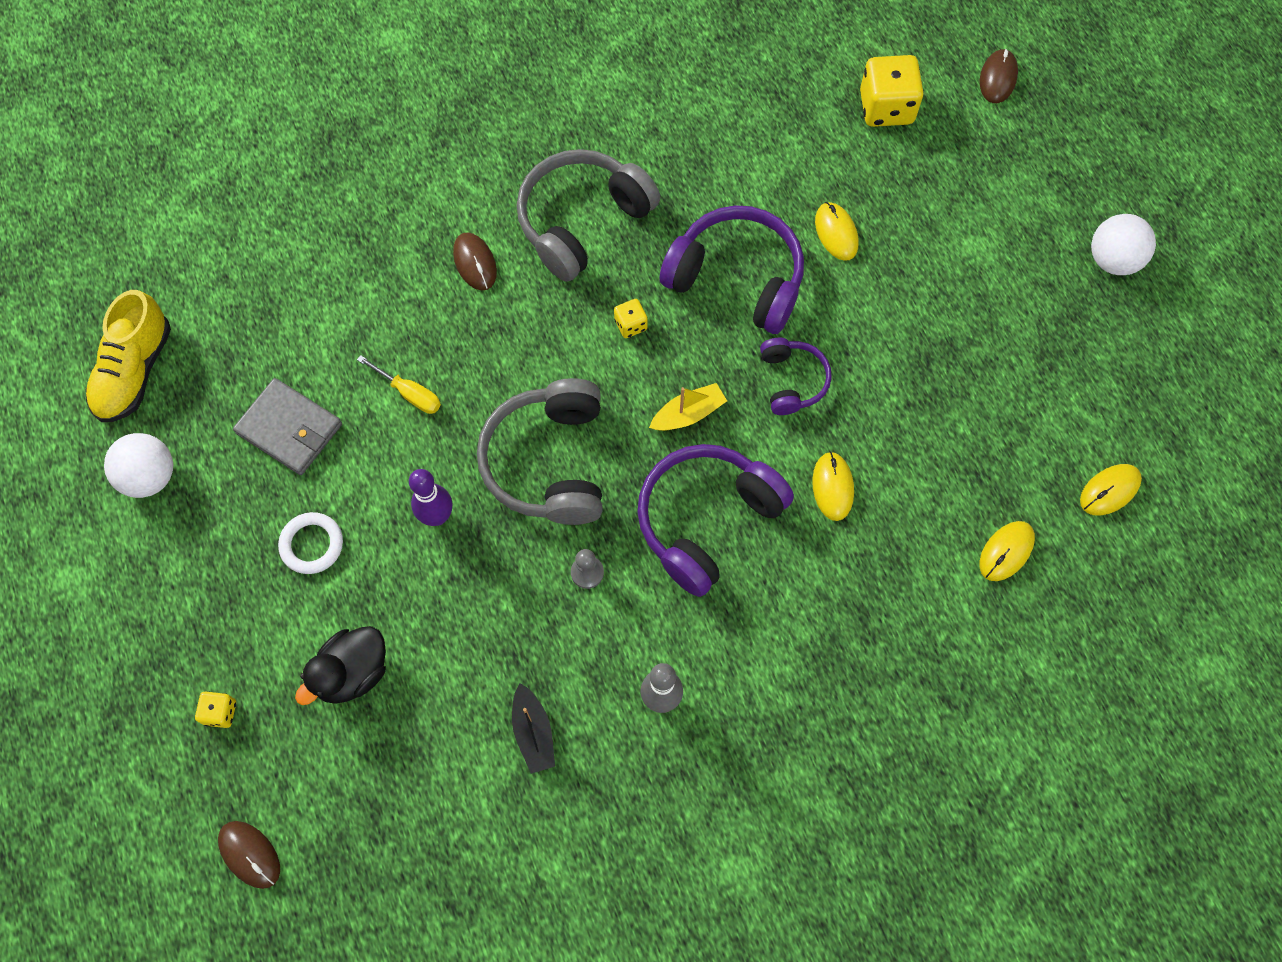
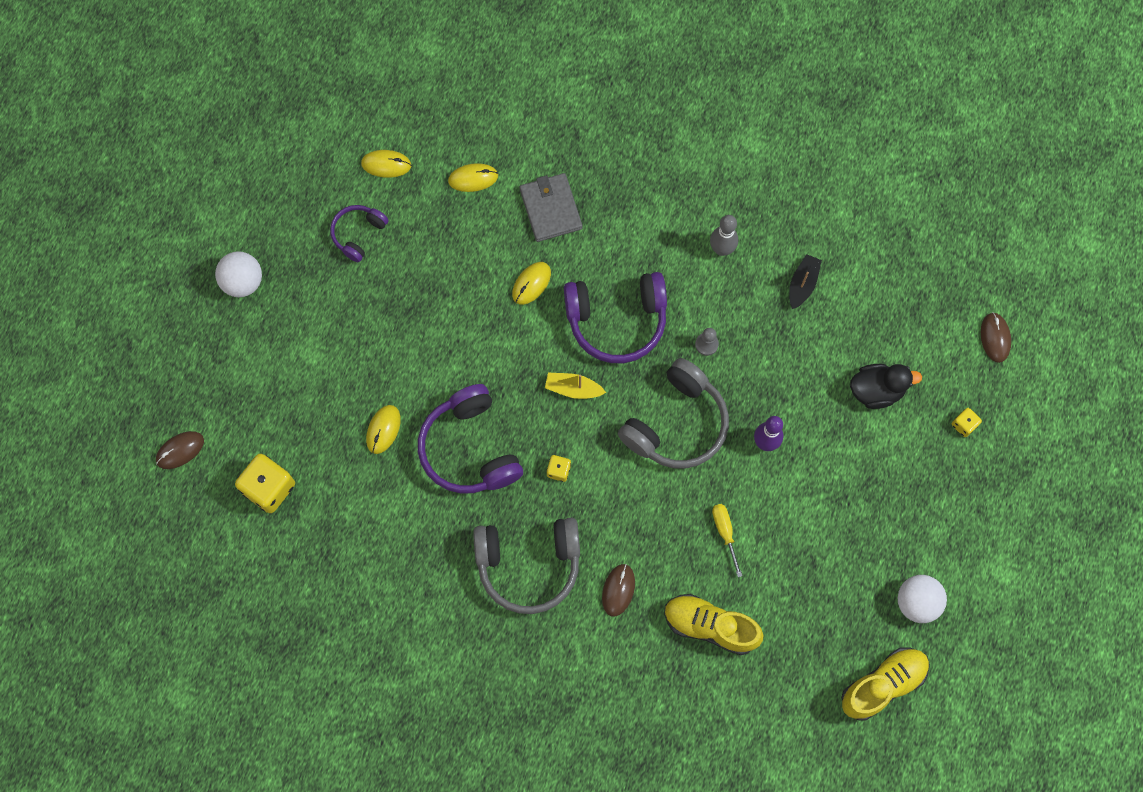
camera: 140 degrees left, 5 degrees up
grey wallet [233,378,342,475] -> grey wallet moved to [520,173,582,242]
white ring [278,512,343,574] -> none
purple headphones [760,337,832,415] -> purple headphones moved to [330,205,389,262]
none -> yellow shoe [664,594,763,655]

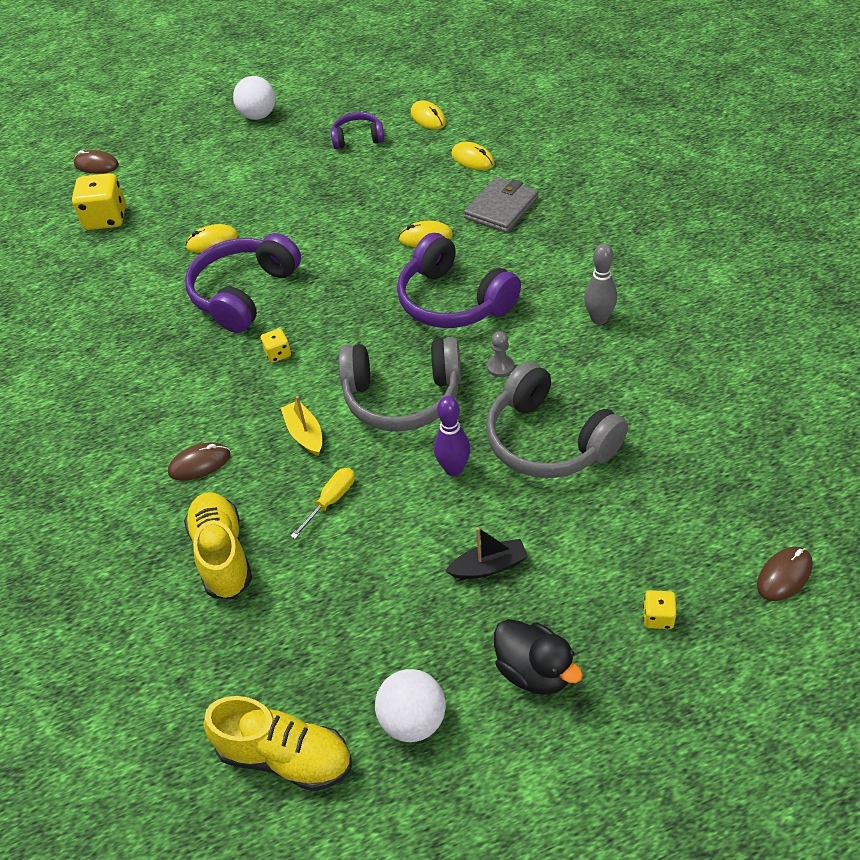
camera: 55 degrees right, 25 degrees down
grey headphones [473,518,580,614] -> grey headphones moved to [486,361,628,478]
yellow boat [545,373,606,399] -> yellow boat moved to [281,396,322,456]
black boat [789,254,822,309] -> black boat moved to [446,527,528,579]
black duck [850,364,922,409] -> black duck moved to [494,619,583,695]

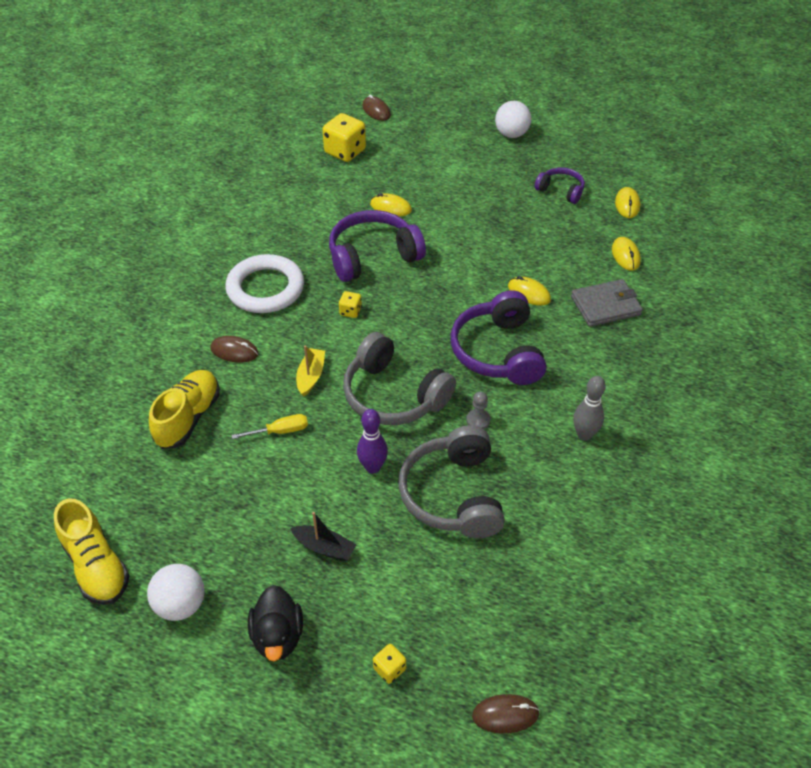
camera: 35 degrees right, 0 degrees up
none -> white ring [225,254,304,313]

